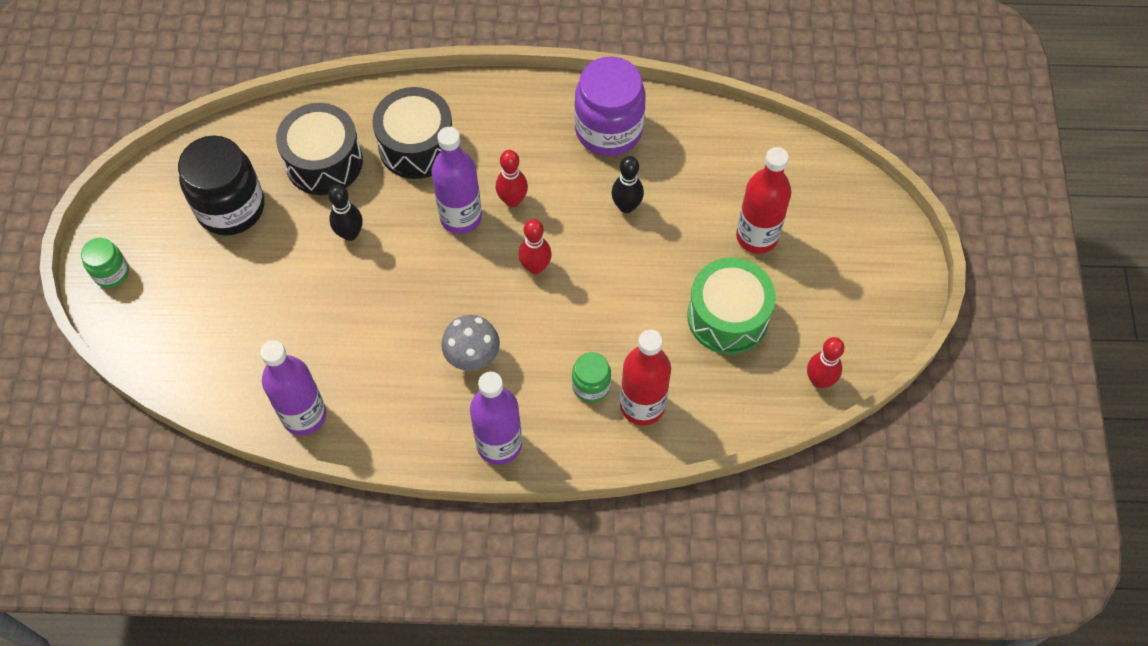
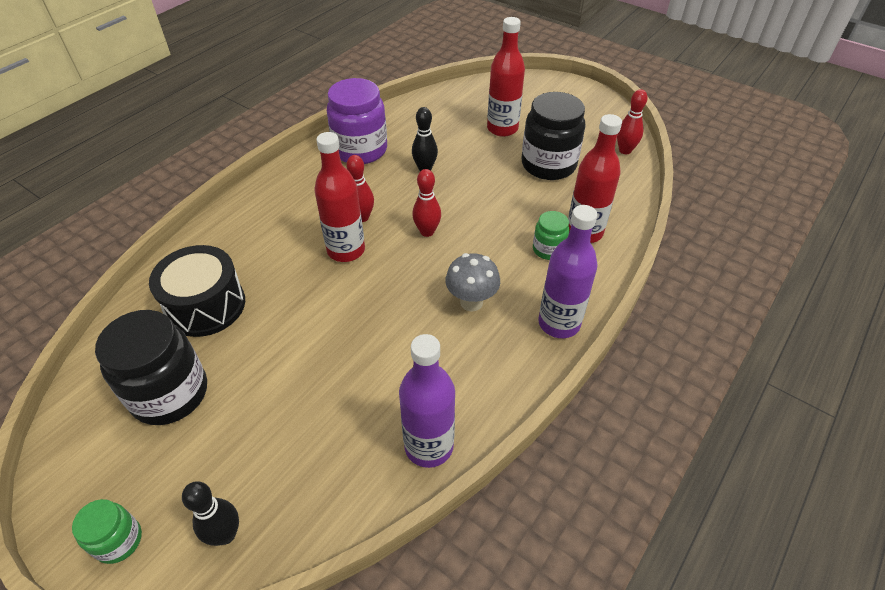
camera: 55 degrees left, 15 degrees down
black bowling pin [328,184,363,241] -> black bowling pin moved to [182,481,239,546]
black drum [372,87,452,179] -> none
purple bottle [431,127,482,234] -> red bottle [314,132,365,262]
green drum [687,258,776,354] -> black jar [522,92,586,180]

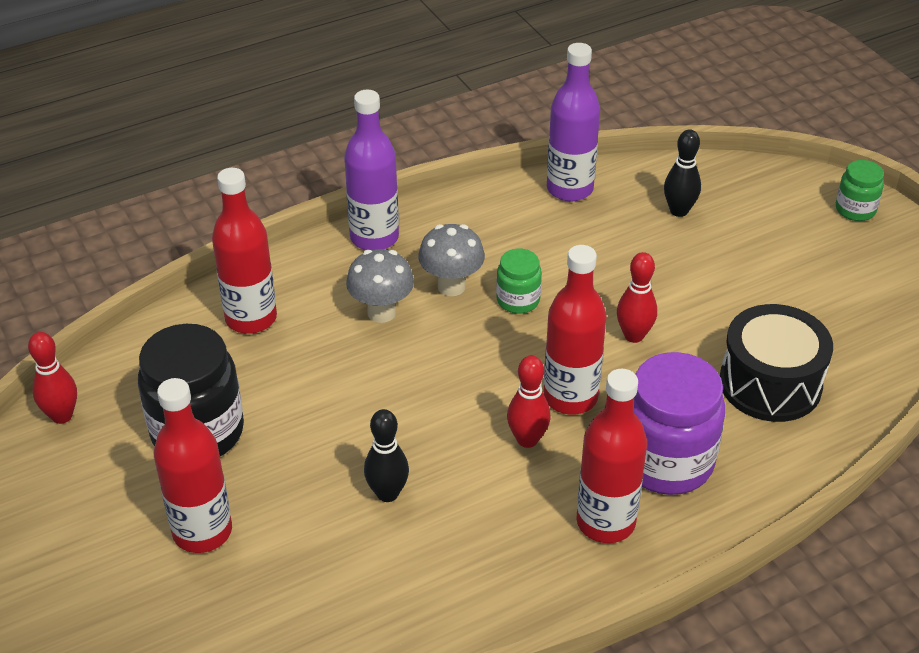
camera: 155 degrees left, 5 degrees down
black jar [95,310,207,425] -> none
black bowling pin [182,481,239,546] -> black bowling pin moved to [664,129,701,217]
purple jar [327,78,387,164] -> purple jar moved to [633,352,725,495]
red bowling pin [412,169,441,237] -> red bowling pin moved to [617,252,657,343]
green jar [533,211,569,260] -> green jar moved to [496,249,542,314]
none -> grey mushroom [346,249,414,323]
none -> red bottle [577,369,647,543]

